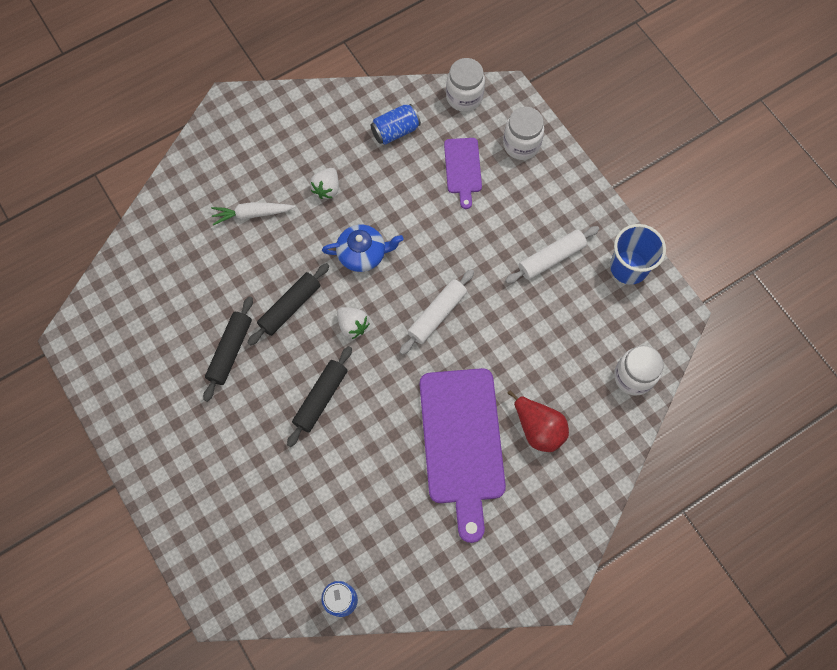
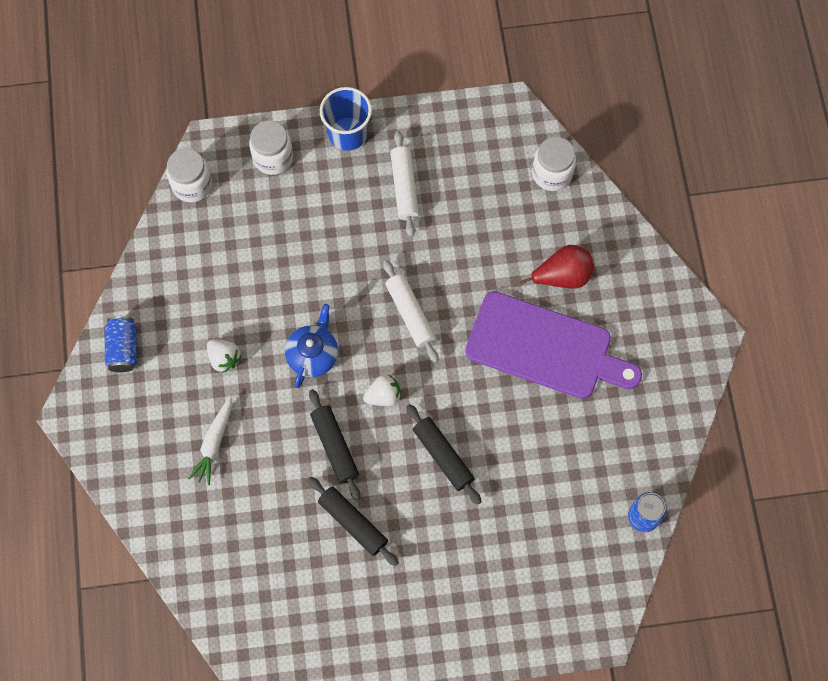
camera: 65 degrees left, 0 degrees up
blue can [370,104,421,145] -> blue can moved to [105,316,137,372]
purple cutting board [444,138,482,209] -> none
blue cup [610,224,666,285] -> blue cup moved to [320,87,372,151]

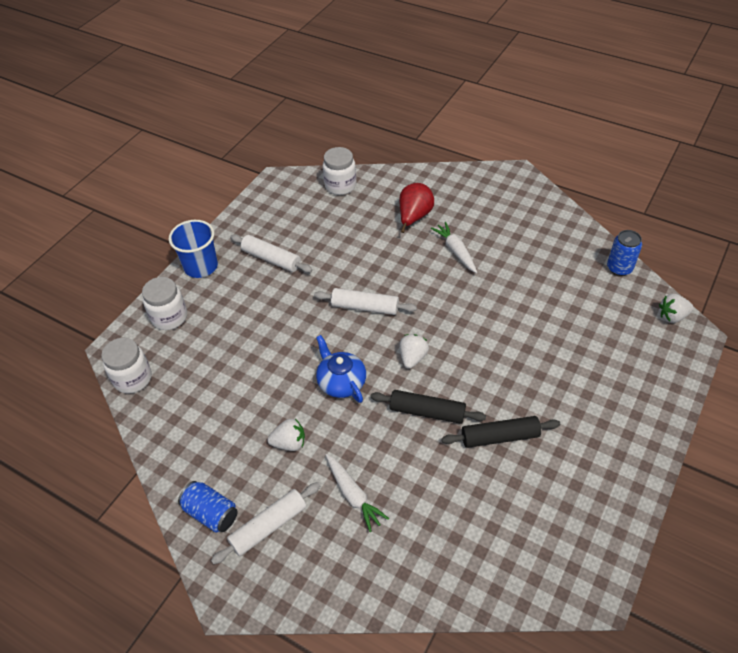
camera: 50 degrees left, 20 degrees down
black rolling pin [406,404,481,504] -> none
purple cutting board [465,291,642,399] -> white carrot [431,222,477,273]
none -> white rolling pin [211,482,321,564]
none -> white strawberry [659,294,694,323]

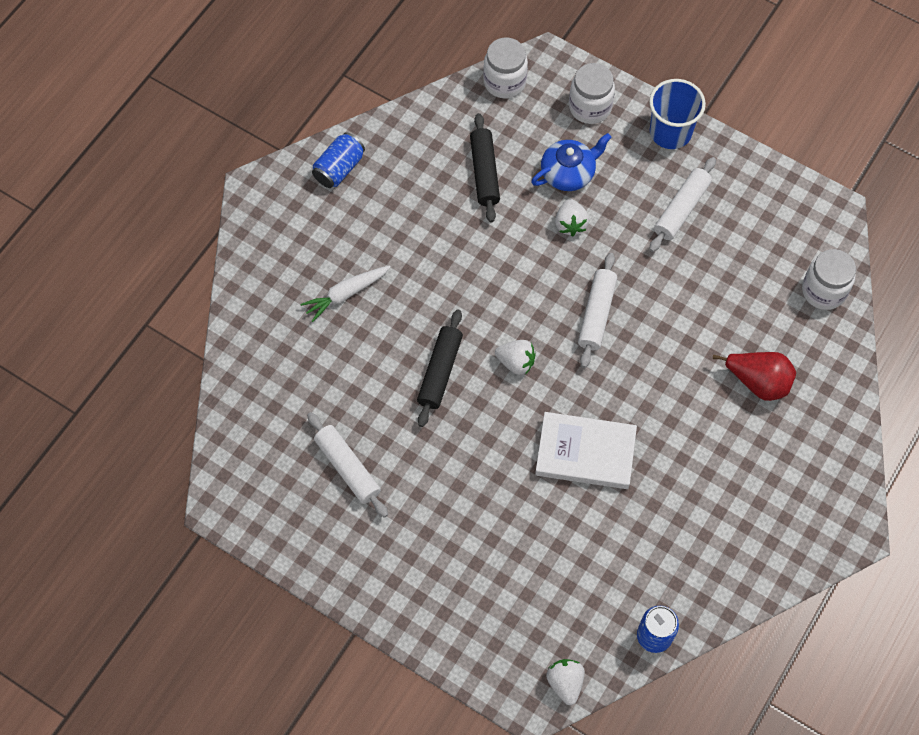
camera: 90 degrees right, 15 degrees up
white rolling pin [211,482,321,564] -> white rolling pin moved to [307,412,388,518]
white strawberry [267,419,305,451] -> white strawberry moved to [555,199,589,237]
blue teapot [316,335,366,403] -> blue teapot moved to [531,133,612,191]
white carrot [431,222,477,273] -> none
black rolling pin [442,416,560,448] -> black rolling pin moved to [470,113,500,223]
none -> white book [535,412,637,489]

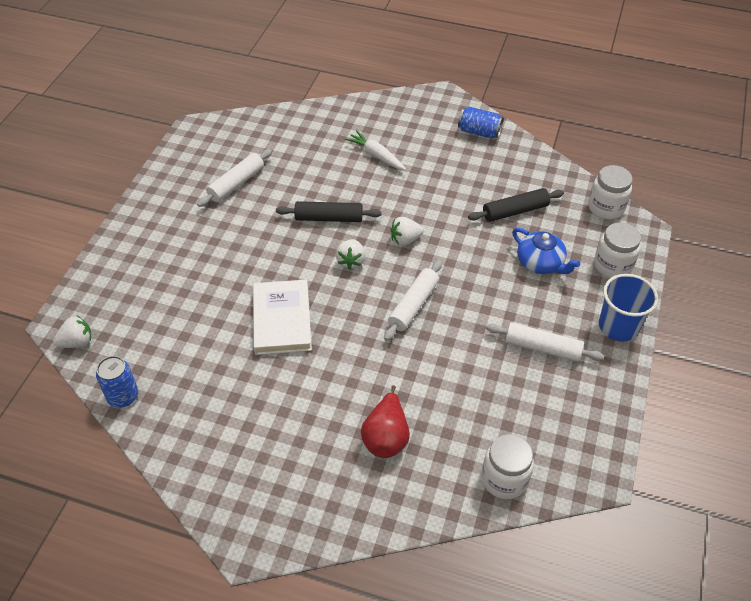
camera: 75 degrees right, 15 degrees down
white strawberry [555,199,589,237] -> white strawberry moved to [390,217,424,246]
white rolling pin [578,253,617,368] -> white rolling pin turned 60 degrees counterclockwise [384,260,442,341]

